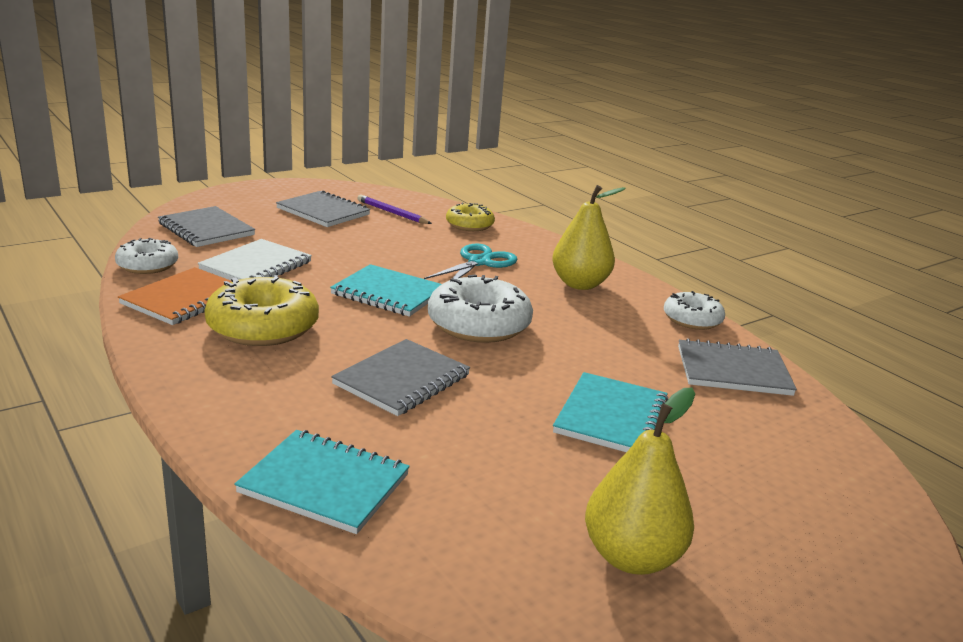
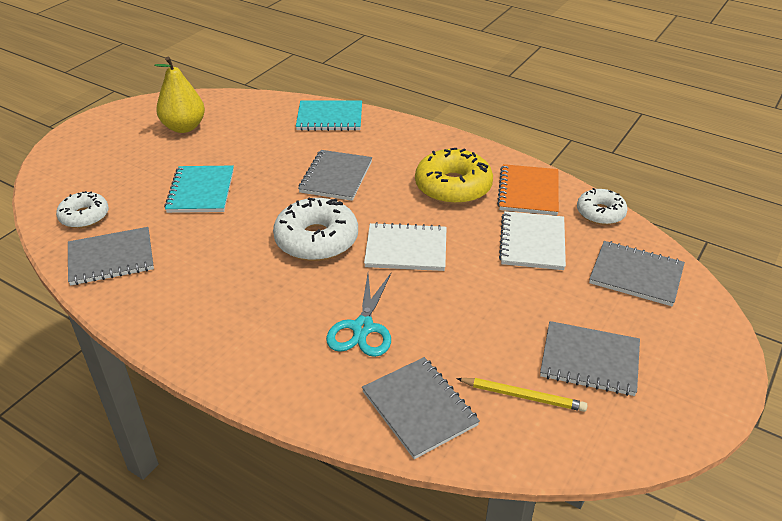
camera: 160 degrees right, 15 degrees up
turquoise notebook [330,264,441,317] -> white notebook [364,222,447,271]
purple pencil [358,195,432,224] -> yellow pencil [456,378,587,412]
yellow donut [446,203,495,231] -> grey notebook [362,357,480,459]
yellow pear [552,185,626,290] -> none
white donut [664,291,725,330] -> white donut moved to [56,191,109,228]

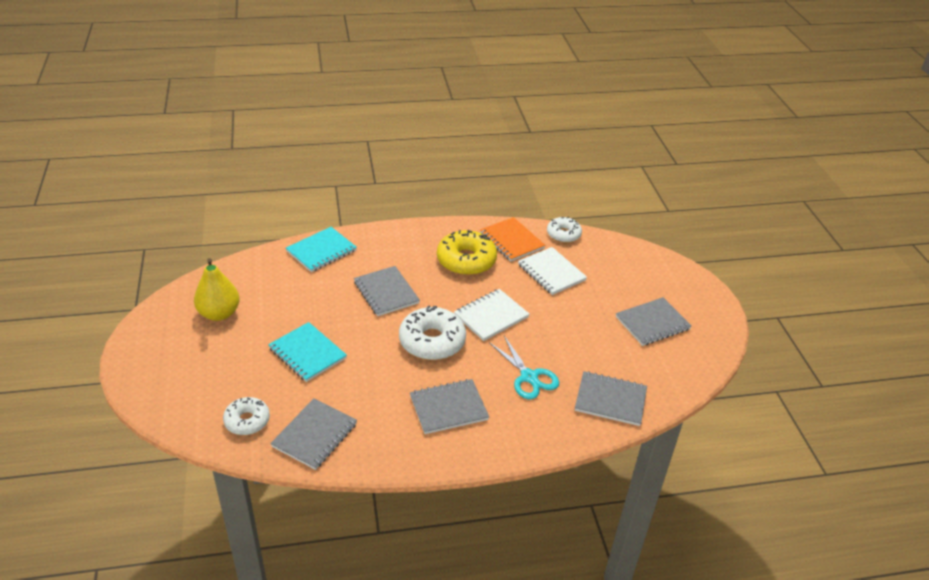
camera: 45 degrees left, 0 degrees up
yellow pencil [456,378,587,412] -> none
grey notebook [589,241,685,306] -> grey notebook moved to [410,379,489,434]

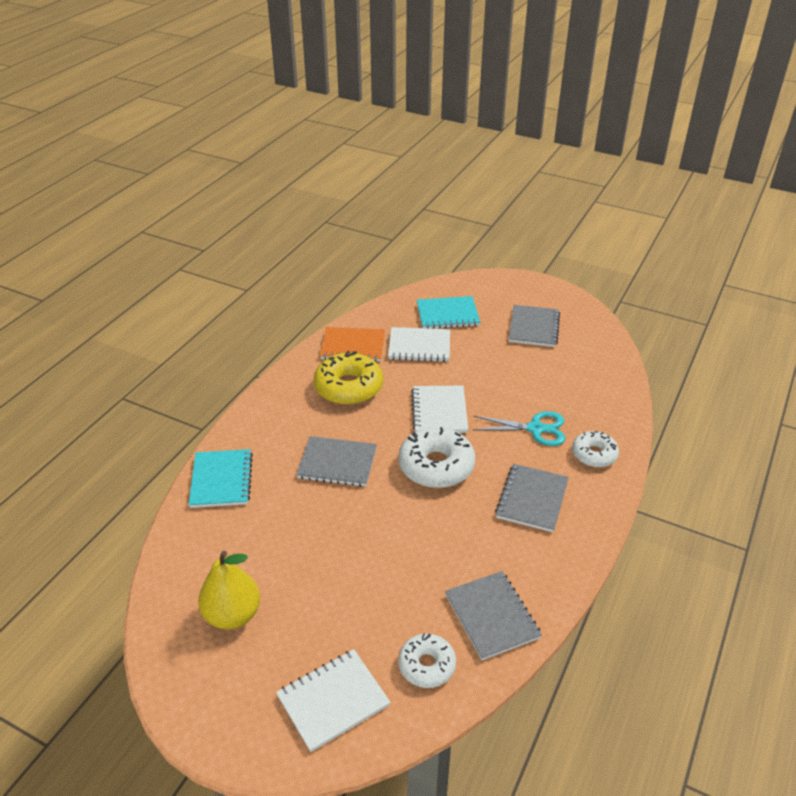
camera: 50 degrees left, 0 degrees up
turquoise notebook [268,322,347,382] -> turquoise notebook moved to [417,296,480,329]
white donut [547,217,582,243] -> white donut moved to [572,431,619,467]
grey notebook [575,371,647,426] -> none
none -> white notebook [276,649,391,752]

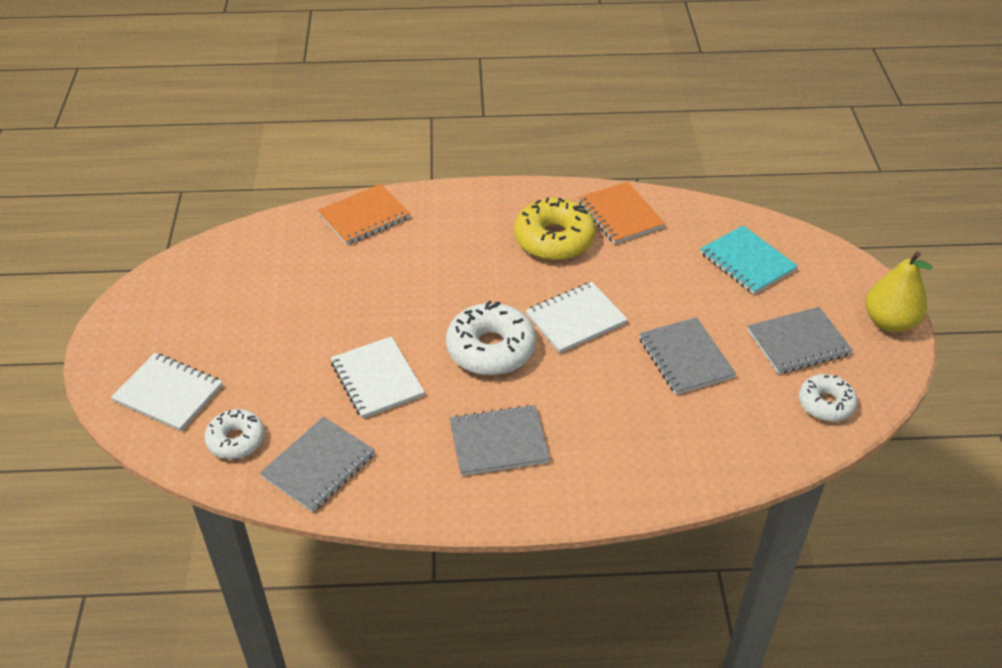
camera: 60 degrees right, 5 degrees up
turquoise notebook [189,449,253,508] -> orange notebook [318,184,410,245]
yellow pear [198,551,260,629] -> yellow pear moved to [866,251,933,333]
grey notebook [296,436,377,487] -> grey notebook moved to [639,317,736,395]
white notebook [388,327,450,362] -> white notebook moved to [331,336,425,419]
turquoise scissors [473,411,565,446] -> none
white donut [572,431,619,467] -> white donut moved to [799,374,858,422]

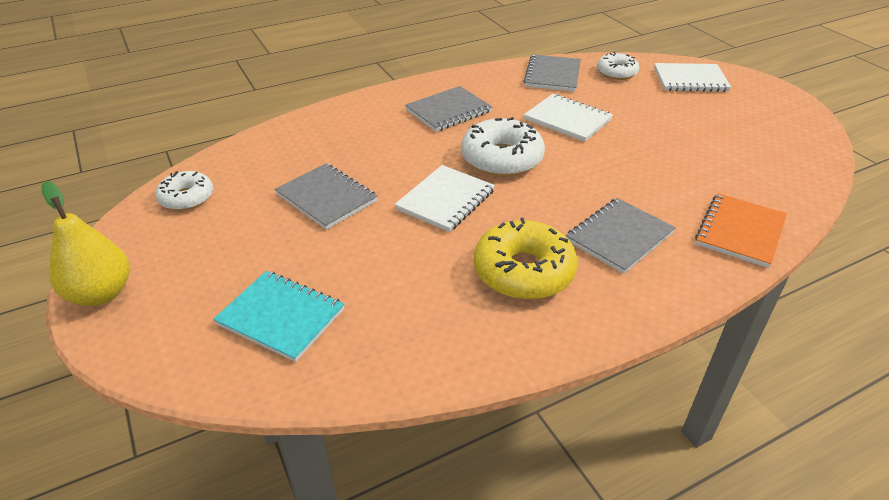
camera: 155 degrees right, 5 degrees down
orange notebook [578,182,665,244] -> none
grey notebook [748,307,853,374] -> grey notebook moved to [566,198,676,274]

